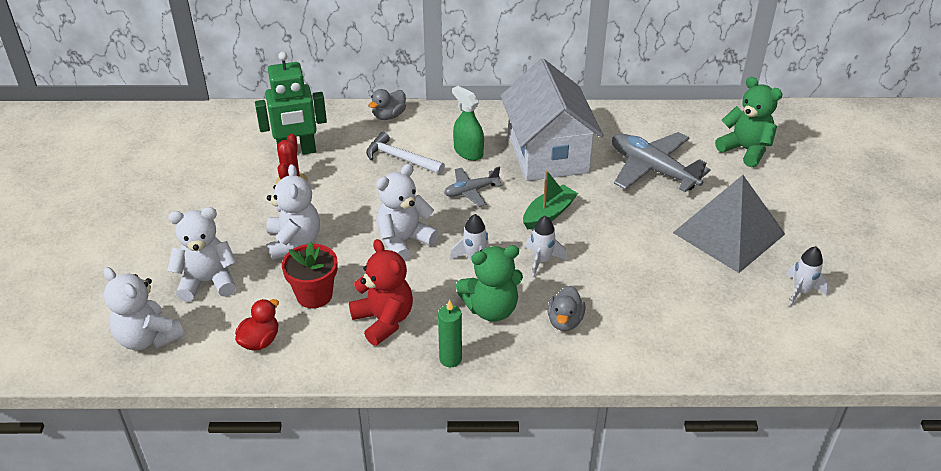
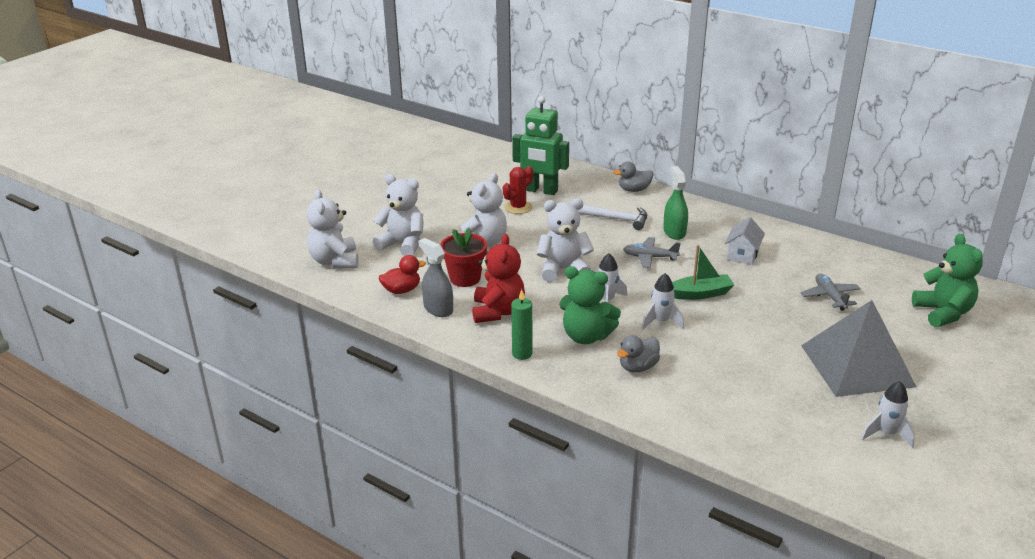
camera: 35 degrees right, 10 degrees down
white hammer [366,132,445,174] -> white hammer turned 135 degrees clockwise [578,204,647,230]
white house [501,58,604,181] -> white house [725,217,765,265], size x0.42
grey plane [612,132,711,192] -> grey plane [801,274,861,311], size x0.55
none -> grey spray bottle [418,238,453,317]

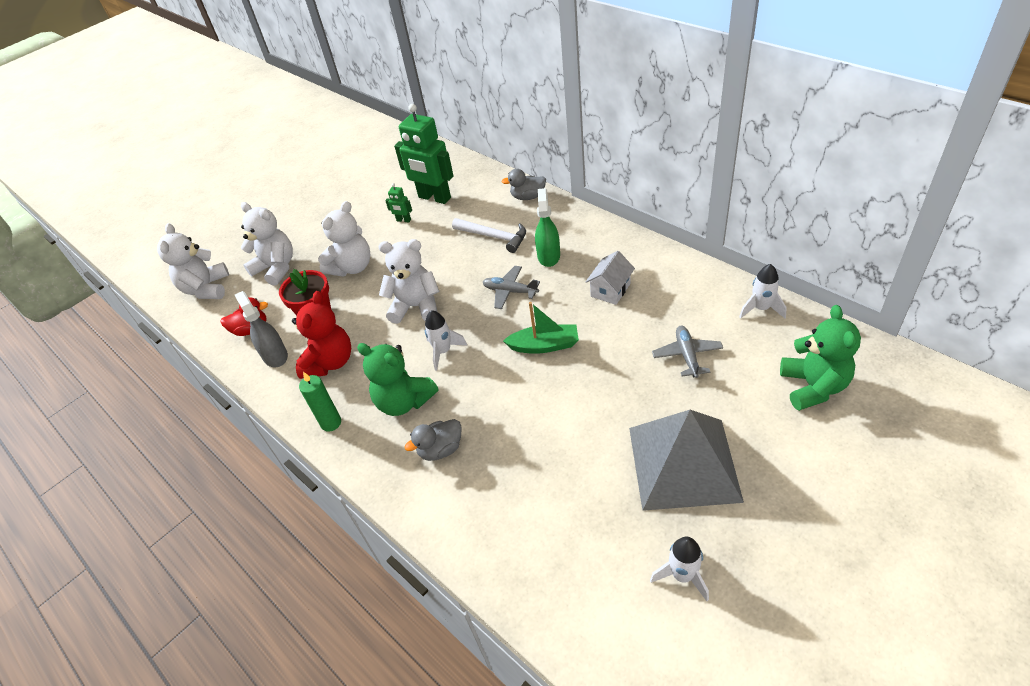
camera: 15 degrees right, 15 degrees up
red cactus [503,166,533,214] -> green robot [385,183,412,223]
white rocket [641,273,684,330] -> white rocket moved to [739,264,787,319]

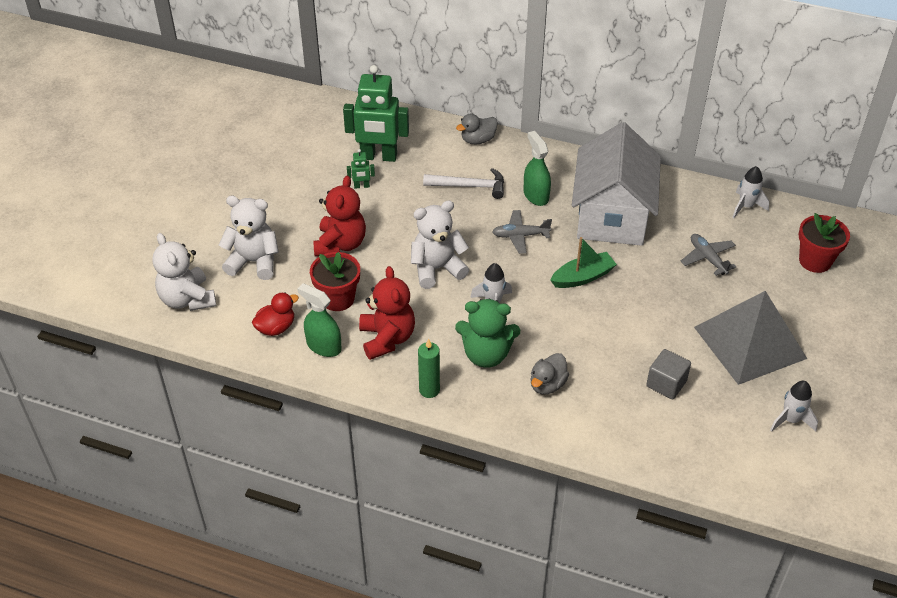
camera: 30 degrees left, 0 degrees up
grey spray bottle [235,291,288,367] -> green spray bottle [297,283,342,357]
white teddy bear [318,201,370,277] -> red teddy bear [313,176,366,257]
white house [586,251,635,305] -> white house [572,122,661,246], size x2.41
green teddy bear [780,305,861,411] -> red flower pot [799,213,850,273]
none -> grey cube [646,349,691,399]

